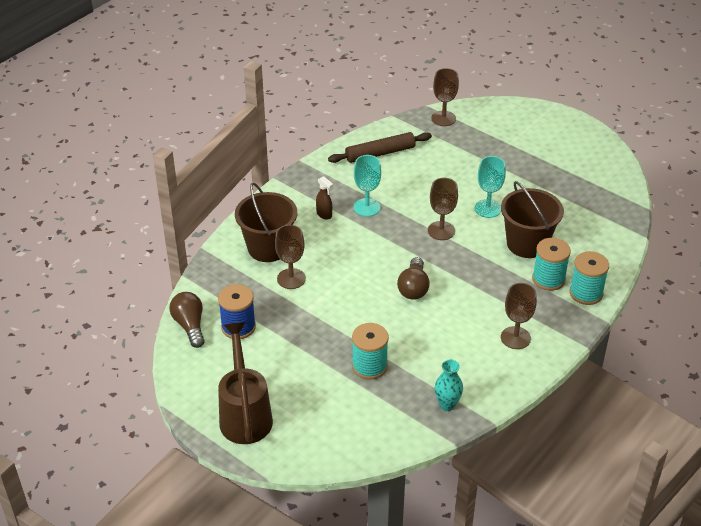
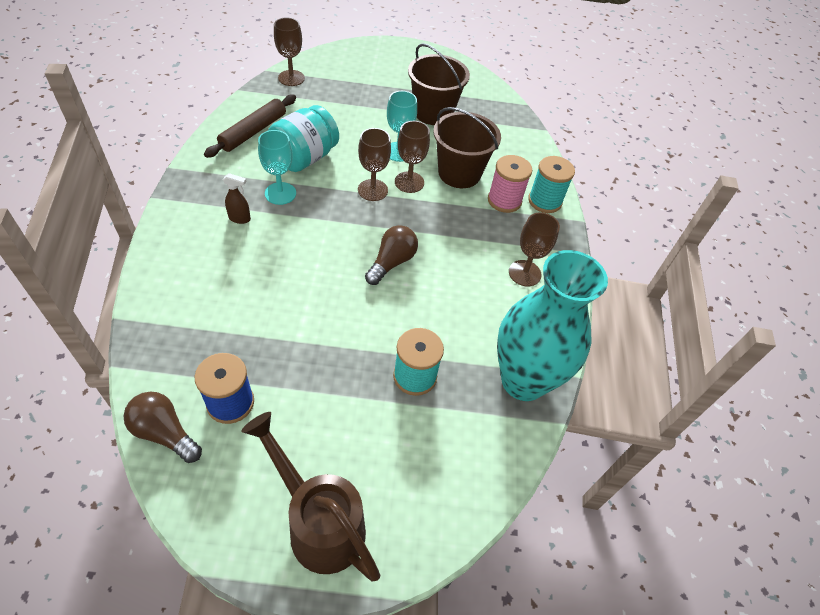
camera: 40 degrees left, 10 degrees up
brown bucket [235,183,297,262] -> brown bucket moved to [408,43,470,125]
brown goblet [275,225,306,289] -> brown goblet moved to [395,121,430,193]
brown light bulb [397,257,430,300] -> brown light bulb turned 120 degrees counterclockwise [365,225,418,285]
turquoise vase [435,360,463,411] -> turquoise vase [497,250,608,401], size x2.45
turquoise spool [532,238,571,291] -> pink spool [488,155,532,213]
none -> turquoise jar [268,105,339,172]

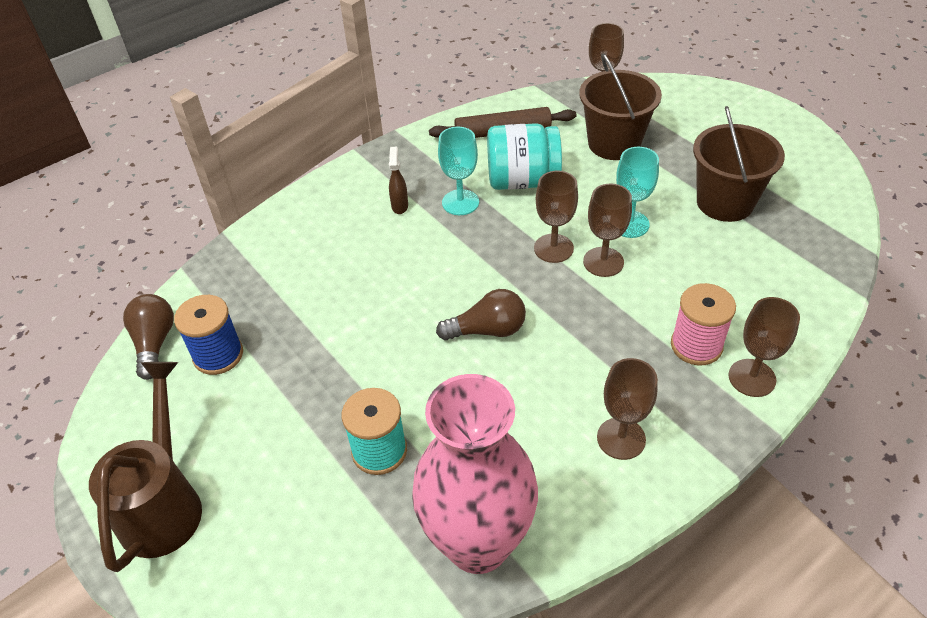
camera: 55 degrees right, 5 degrees down
brown spray bottle [223,173,251,224] -> brown spray bottle turned 150 degrees counterclockwise [389,147,408,214]
brown bucket [433,107,501,188] -> brown bucket moved to [579,53,662,160]
turquoise vase [497,250,608,401] -> pink vase [412,374,538,574]
turquoise spool [528,156,575,213] -> brown goblet [728,297,800,397]

